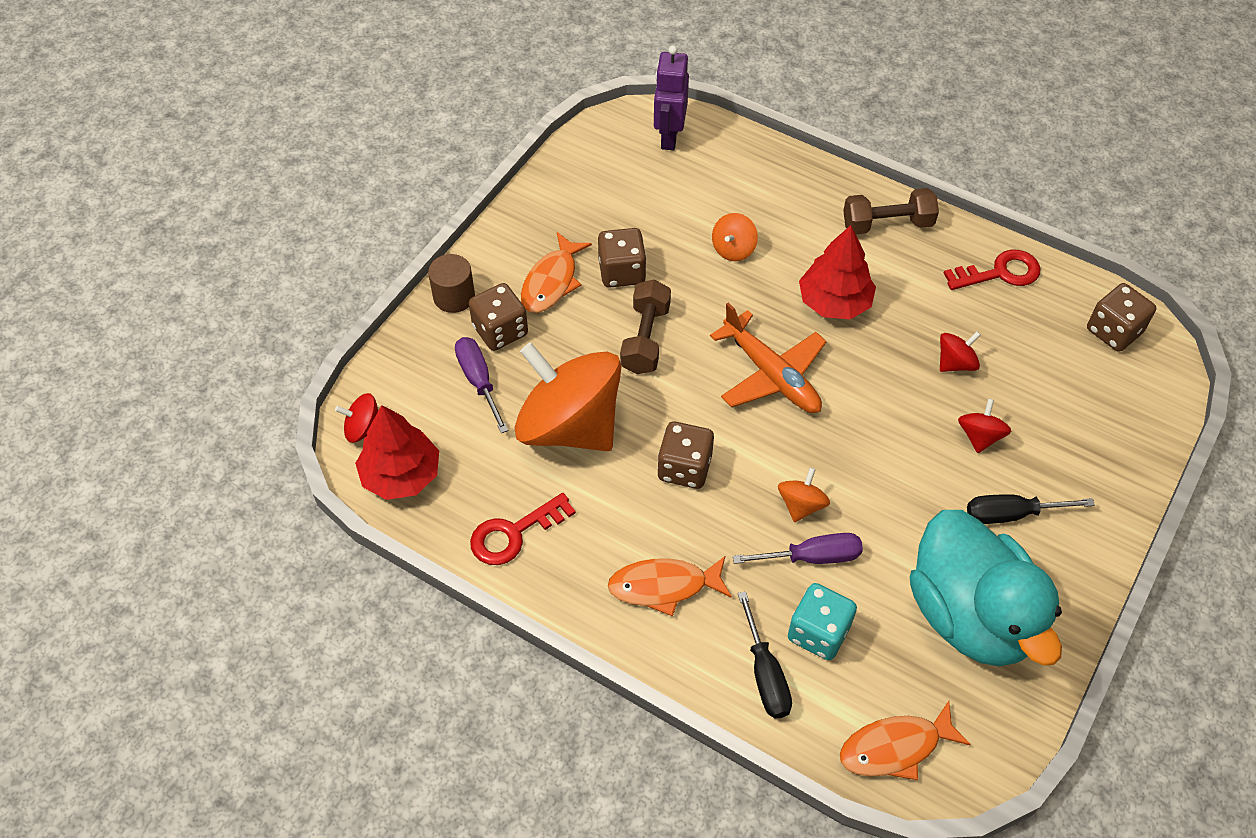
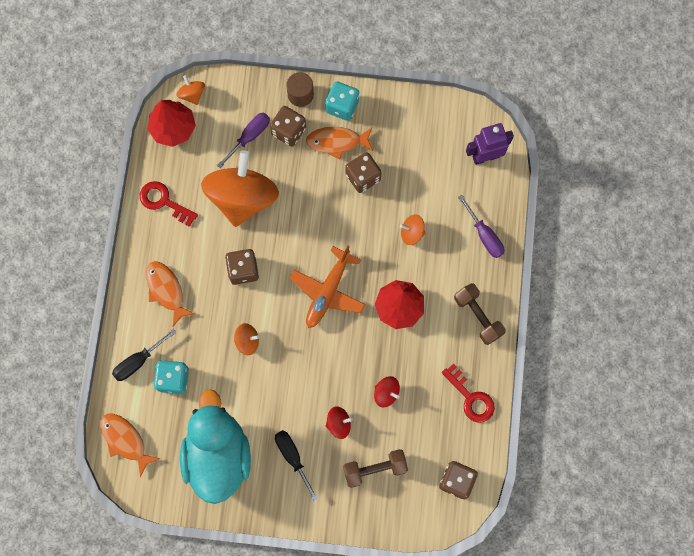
camera: 65 degrees right, 20 degrees up
red spinning top [335,393,378,443] -> orange spinning top [177,75,205,105]
brown dumbbell [620,280,671,374] -> brown dumbbell moved to [343,449,408,488]
purple screwdriver [733,533,863,564] -> purple screwdriver moved to [458,195,504,258]
turquoise duck [910,510,1062,666] -> turquoise duck turned 135 degrees clockwise [180,389,251,504]
none -> turquoise dice [325,81,359,121]

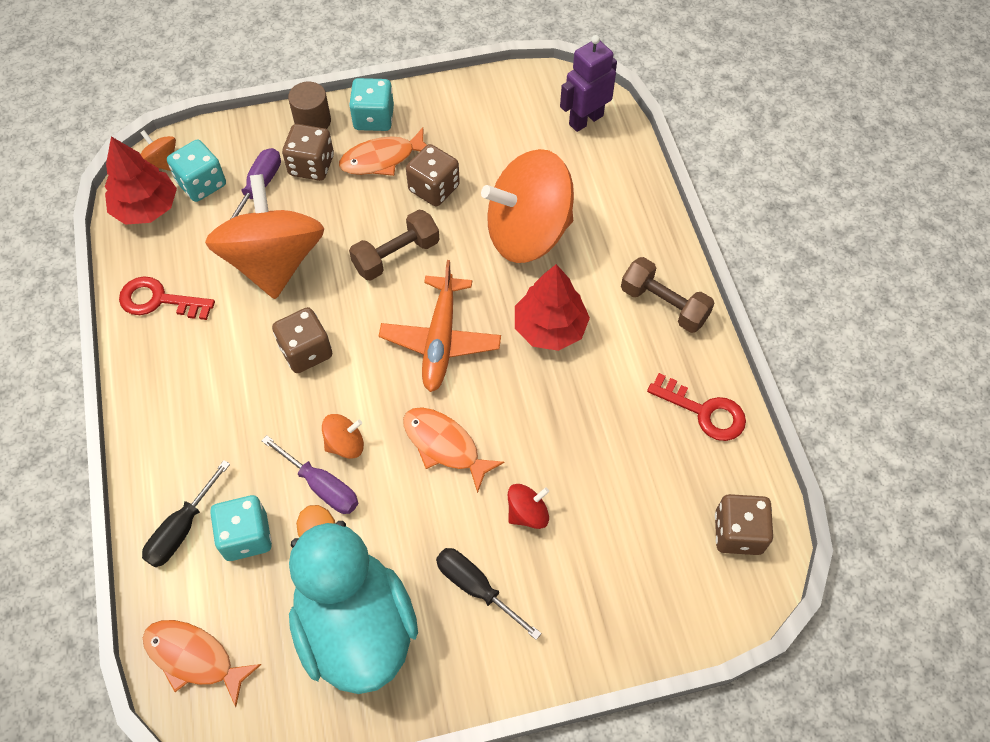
camera: 20 degrees left, 15 degrees down
orange fish [146,261,195,326] -> orange fish moved to [403,407,504,493]
brown dumbbell [343,449,408,488] -> brown dumbbell moved to [349,209,439,281]
red spinning top [374,376,400,408] -> none
orange spinning top [400,214,425,245] -> orange spinning top [481,149,574,263], size x2.44
purple screwdriver [458,195,504,258] -> purple screwdriver moved to [261,435,358,514]
none -> turquoise dice [167,140,226,202]

